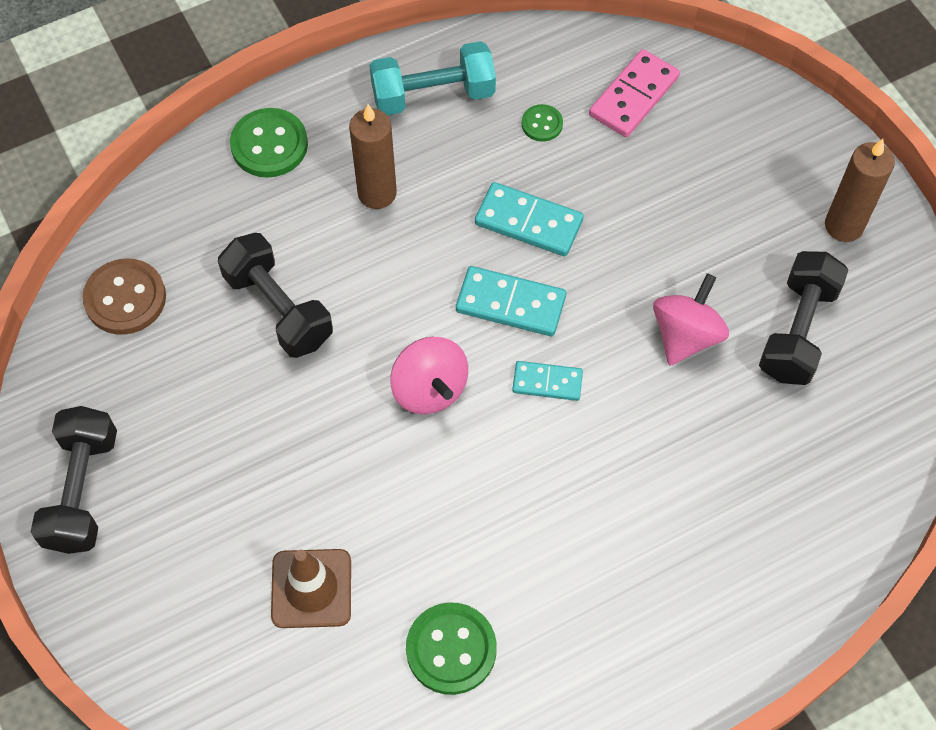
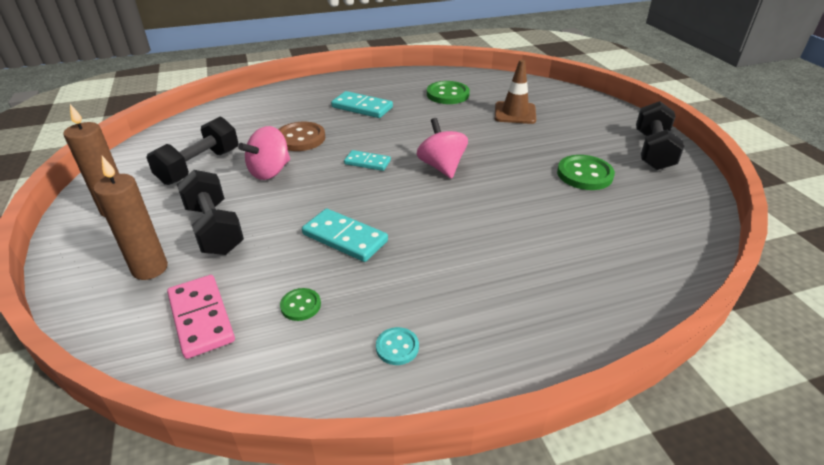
camera: 170 degrees left, 25 degrees down
brown button [82,258,166,335] -> brown button moved to [278,122,325,151]
black dumbbell [218,233,333,358] -> black dumbbell moved to [177,170,244,255]
green button [230,108,308,178] -> green button moved to [557,155,615,190]
brown candle [349,104,397,209] -> brown candle moved to [93,156,168,280]
turquoise dumbbell [370,41,496,115] -> turquoise button [376,327,419,365]
turquoise domino [456,266,566,336] -> turquoise domino moved to [331,91,393,118]
pink domino [589,49,680,137] -> pink domino turned 75 degrees counterclockwise [167,275,235,359]

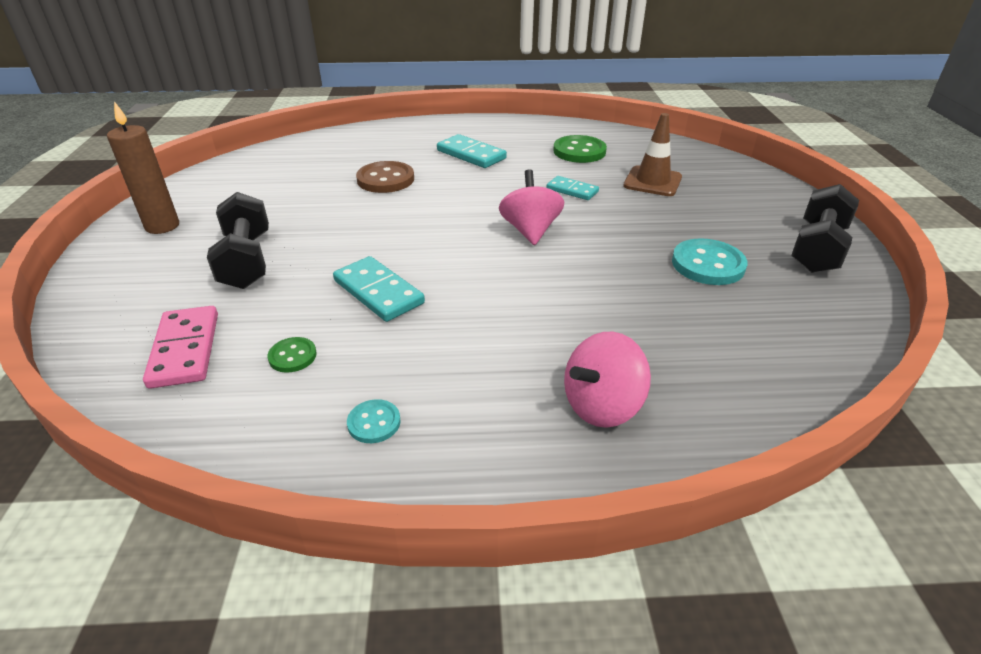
camera: 15 degrees right, 0 degrees up
brown candle [93,156,168,280] -> none
black dumbbell [146,117,238,185] -> none
pink spinning top [238,126,290,180] -> pink spinning top moved to [564,332,651,428]
turquoise domino [344,150,391,171] -> turquoise domino moved to [547,176,599,200]
green button [557,155,615,190] -> turquoise button [672,238,747,285]

